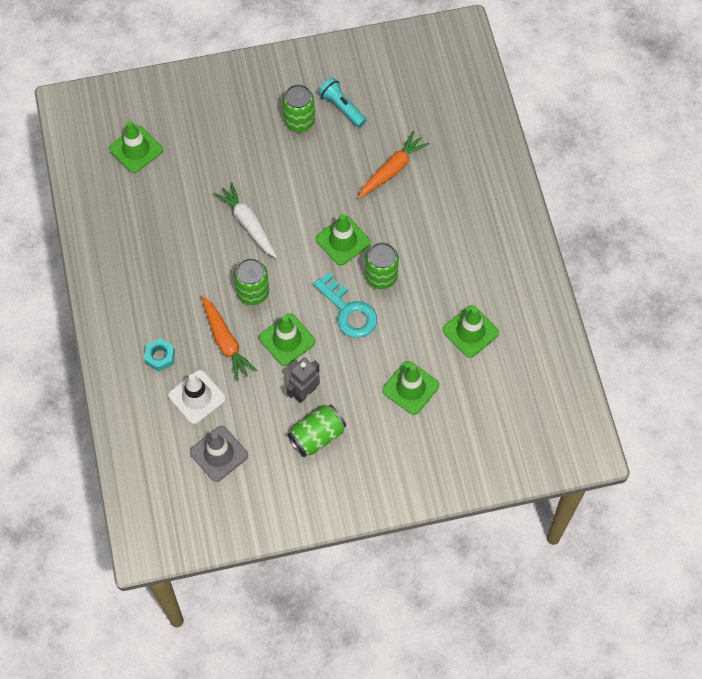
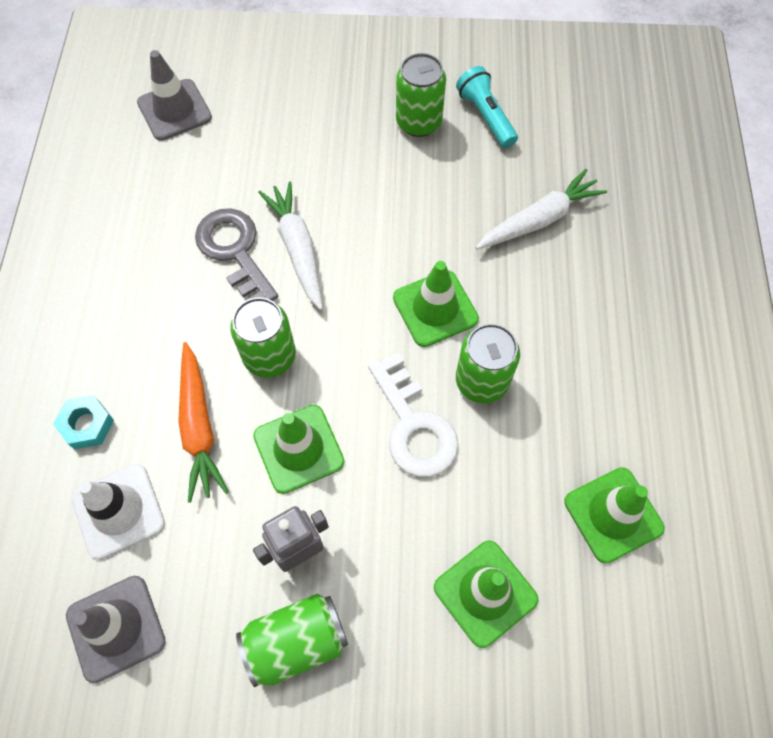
camera: 15 degrees right, 0 degrees up
green traffic cone [109,121,163,173] -> grey traffic cone [137,50,212,141]
turquoise key [313,272,377,338] -> white key [368,353,458,477]
orange carrot [358,131,429,199] -> white carrot [476,169,607,250]
none -> grey key [195,208,278,301]

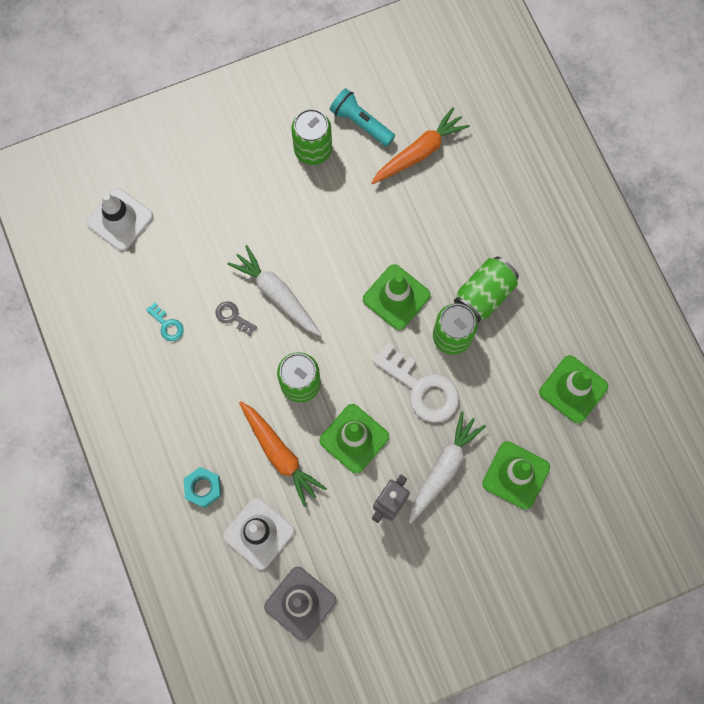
camera: 25 degrees left, 10 degrees up
grey traffic cone [137,50,212,141] -> white traffic cone [86,188,153,251]
grey key [195,208,278,301] -> grey key [216,301,257,336], size x0.47
green can [236,593,348,687] -> green can moved to [454,257,519,323]
white carrot [476,169,607,250] -> white carrot moved to [408,411,486,524]
none -> turquoise key [146,303,184,341]
none -> orange carrot [371,107,470,184]

